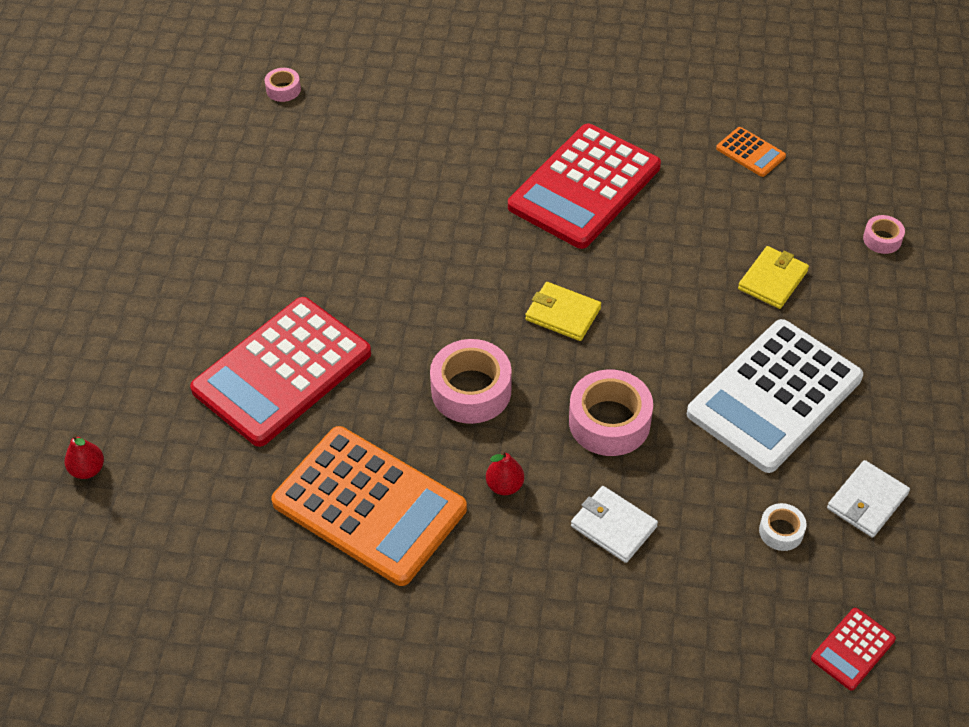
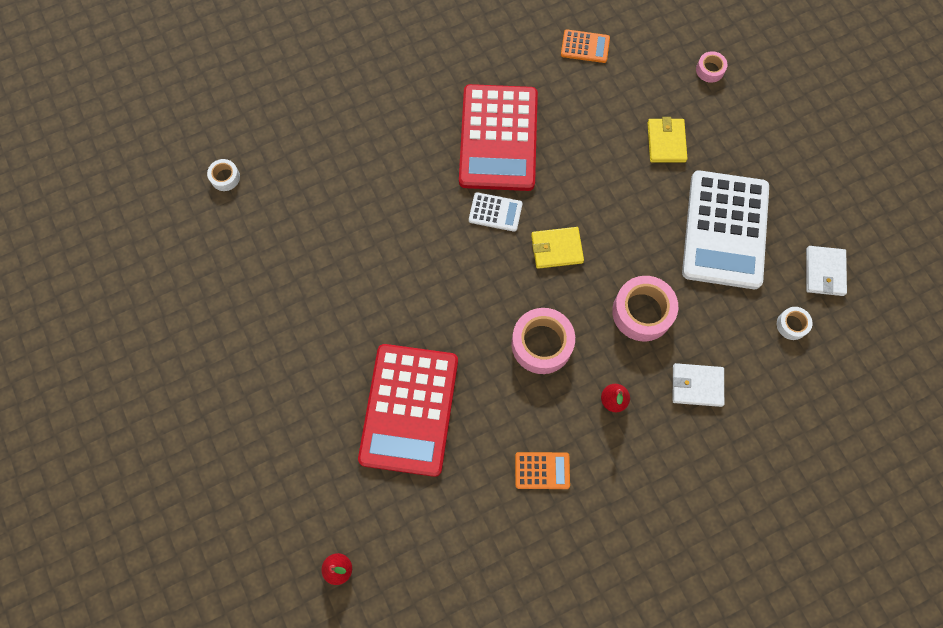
camera: 35 degrees left, 20 degrees up
pink tape [265,68,301,102] -> white tape [207,159,240,191]
orange calculator [271,426,467,586] -> orange calculator [515,452,570,489], size x0.43
red calculator [811,608,896,690] -> none
none -> white calculator [469,192,523,232]

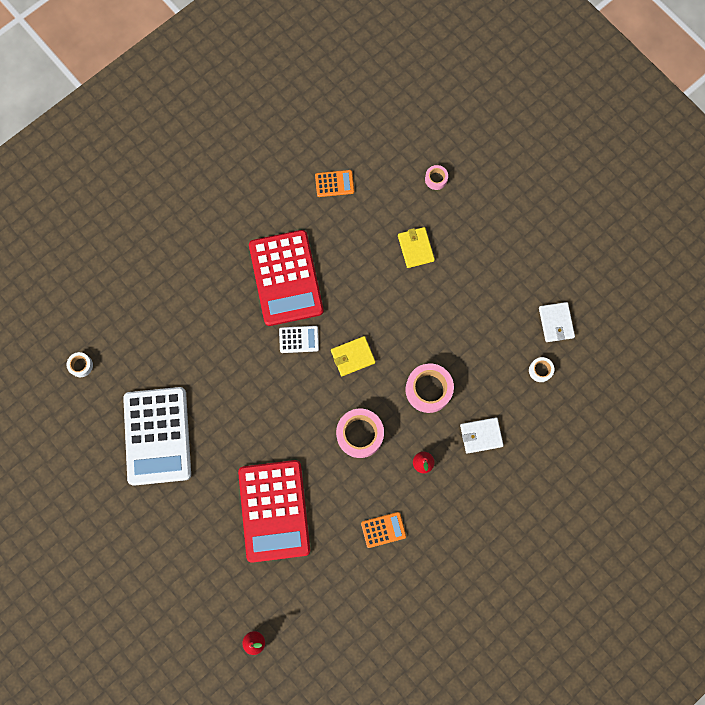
camera: 15 degrees left, 5 degrees up
white calculator [682,170,769,289] -> white calculator moved to [123,387,191,486]

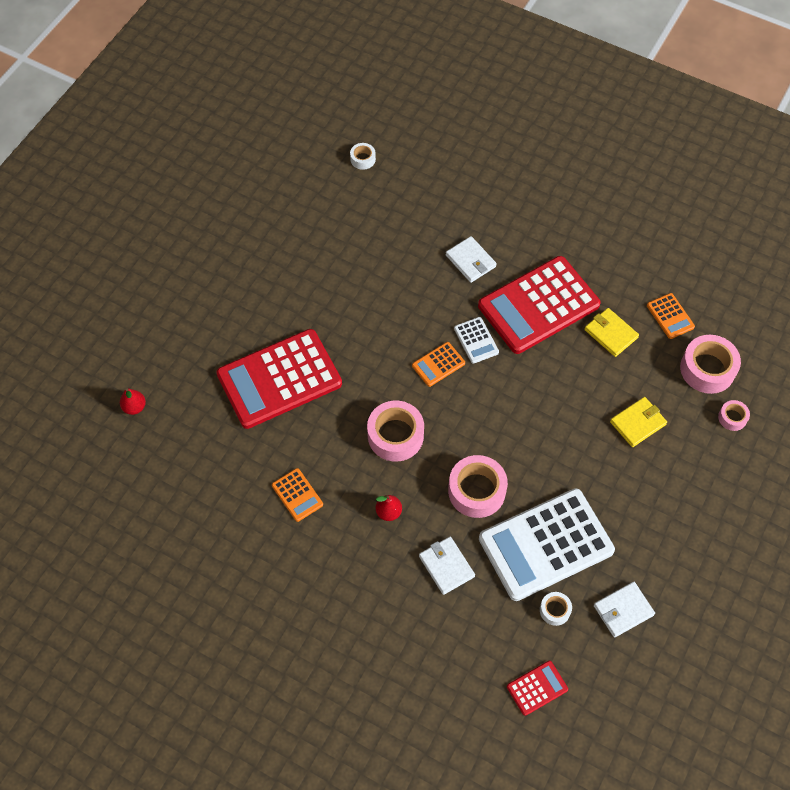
camera: 70 degrees right, 15 degrees down
white calculator [123,387,191,486] -> white calculator moved to [479,488,615,601]
yellow wallet [331,336,376,376] -> yellow wallet moved to [584,308,639,357]
none -> orange calculator [412,342,465,387]
none -> white wallet [446,236,497,283]
none -> red calculator [507,661,568,716]
none -> pink tape [680,335,741,394]

